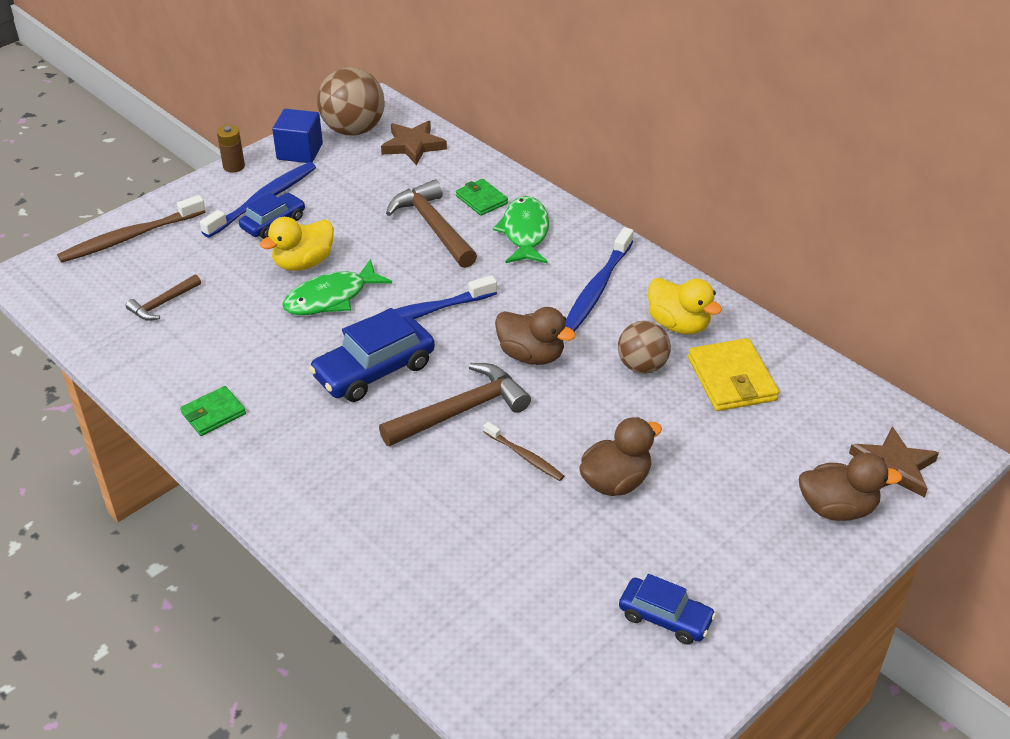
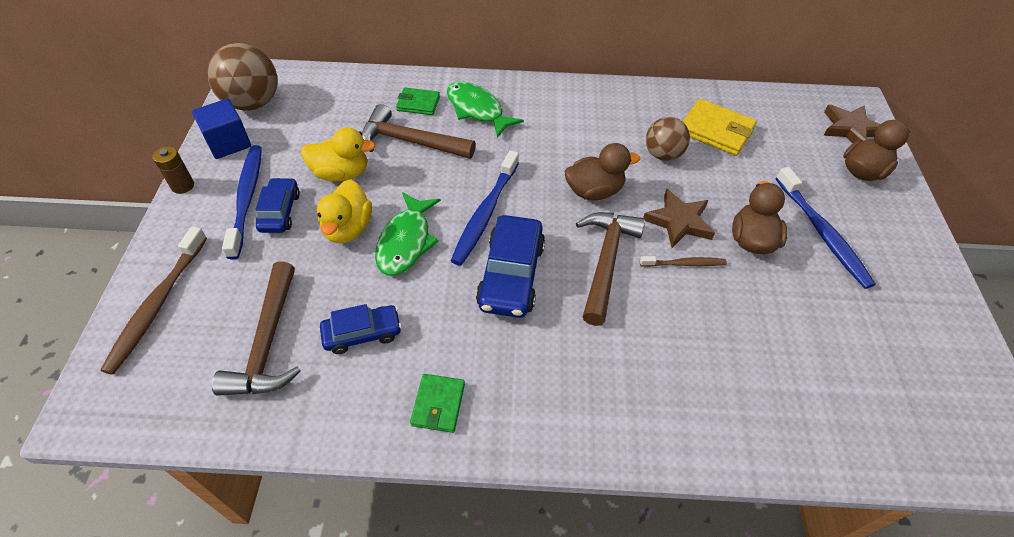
camera: 45 degrees left, 10 degrees up
brown hammer [126,274,201,321] -> brown hammer [212,261,301,396], size x1.80
brown star [381,121,447,165] -> brown star moved to [643,189,715,248]
blue toothbrush [565,227,634,332] -> blue toothbrush moved to [776,167,876,289]
blue car [619,574,716,644] -> blue car moved to [320,304,402,354]
yellow duck [648,278,722,335] -> yellow duck moved to [301,127,375,181]

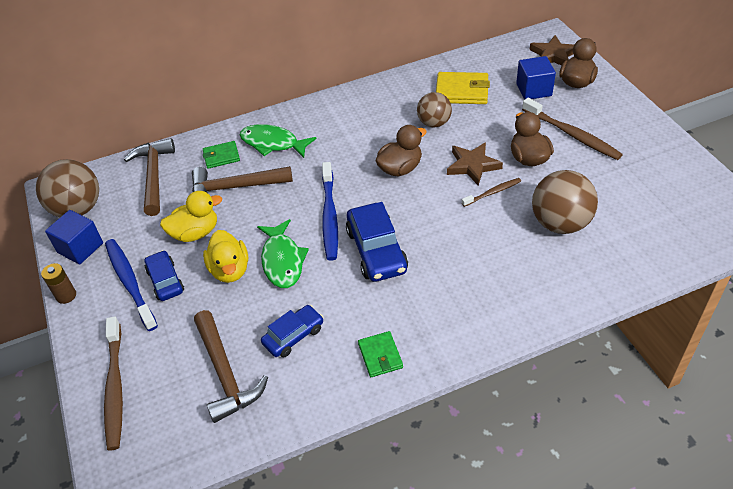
camera: 20 degrees left, 5 degrees down
brown hammer [576,212,645,326] -> brown hammer moved to [124,138,175,216]
blue toothbrush [776,167,876,289] -> brown toothbrush [522,98,623,160]
none -> blue cube [516,56,556,100]
none -> brown ball [532,170,598,234]

